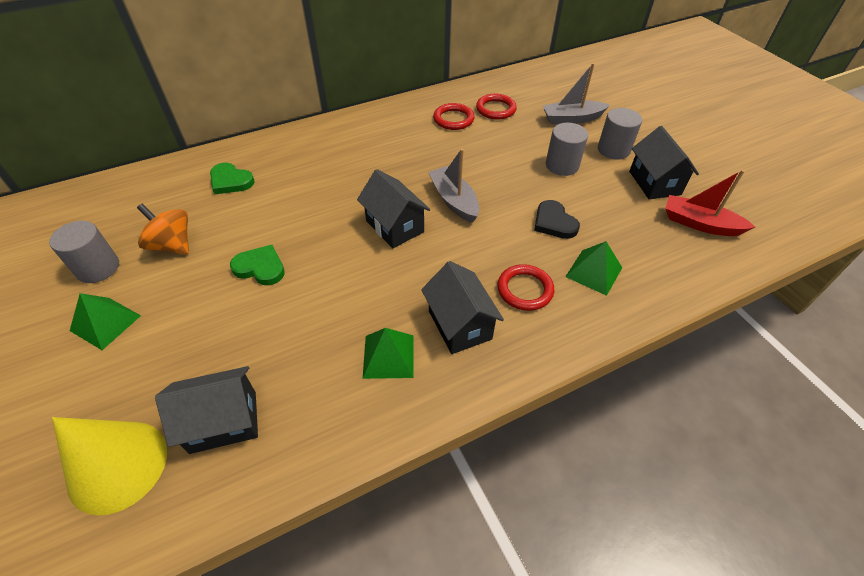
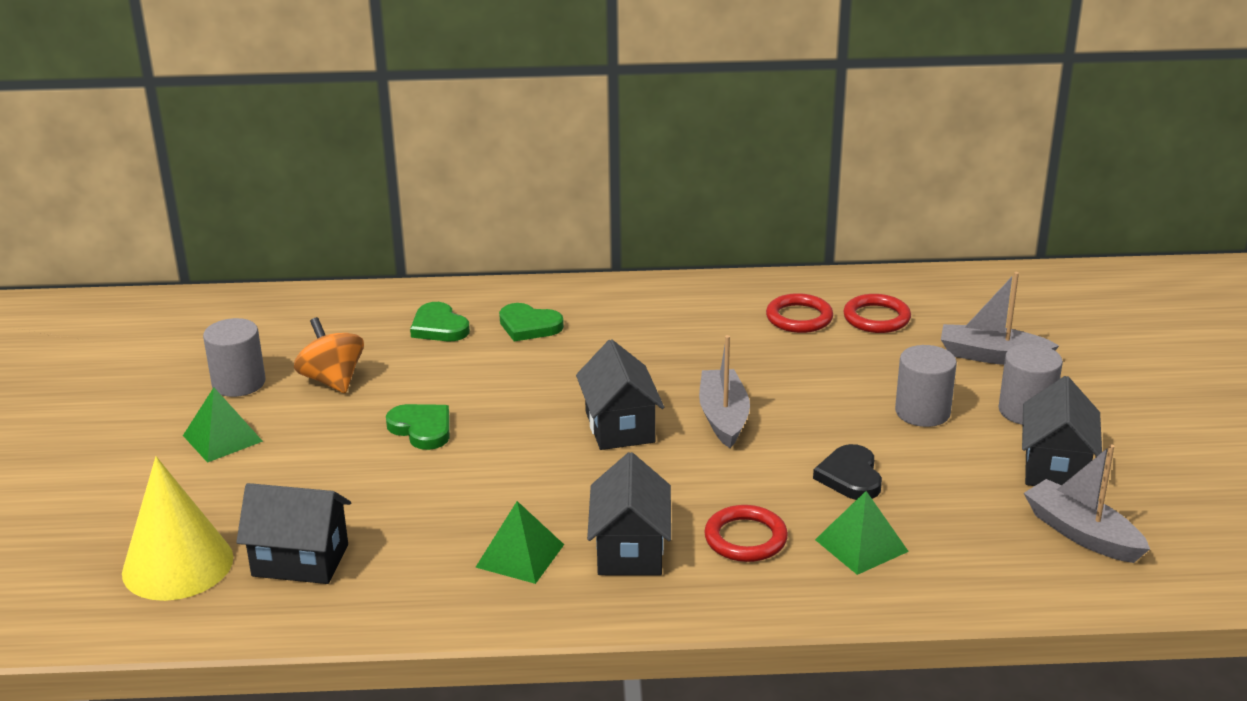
camera: 25 degrees right, 20 degrees down
red boat [665,170,755,236] -> grey boat [1024,444,1150,563]
none -> green heart [499,303,564,341]

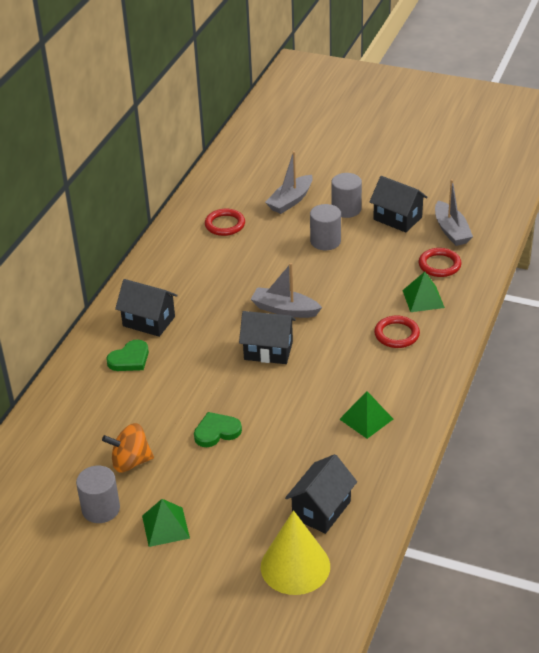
camera: 65 degrees left, 10 degrees up
green heart [410,302,470,341] -> none
black house [587,452,671,576] -> black house moved to [115,279,178,337]
red ring [766,293,833,333] -> red ring moved to [419,248,462,277]
black heart [813,444,882,500] -> none
grey boat [1024,444,1150,563] -> grey boat turned 90 degrees counterclockwise [435,179,473,246]

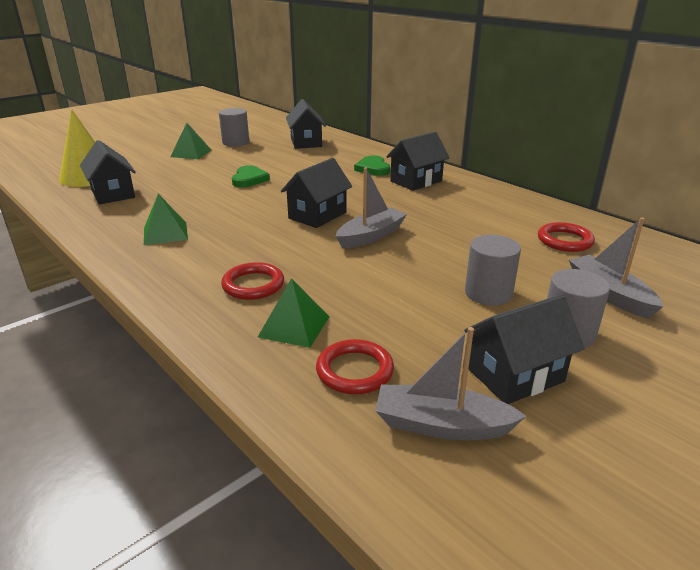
camera: 115 degrees right, 10 degrees down
orange spinning top [102,423,154,472] -> none
none -> black house [286,99,326,149]

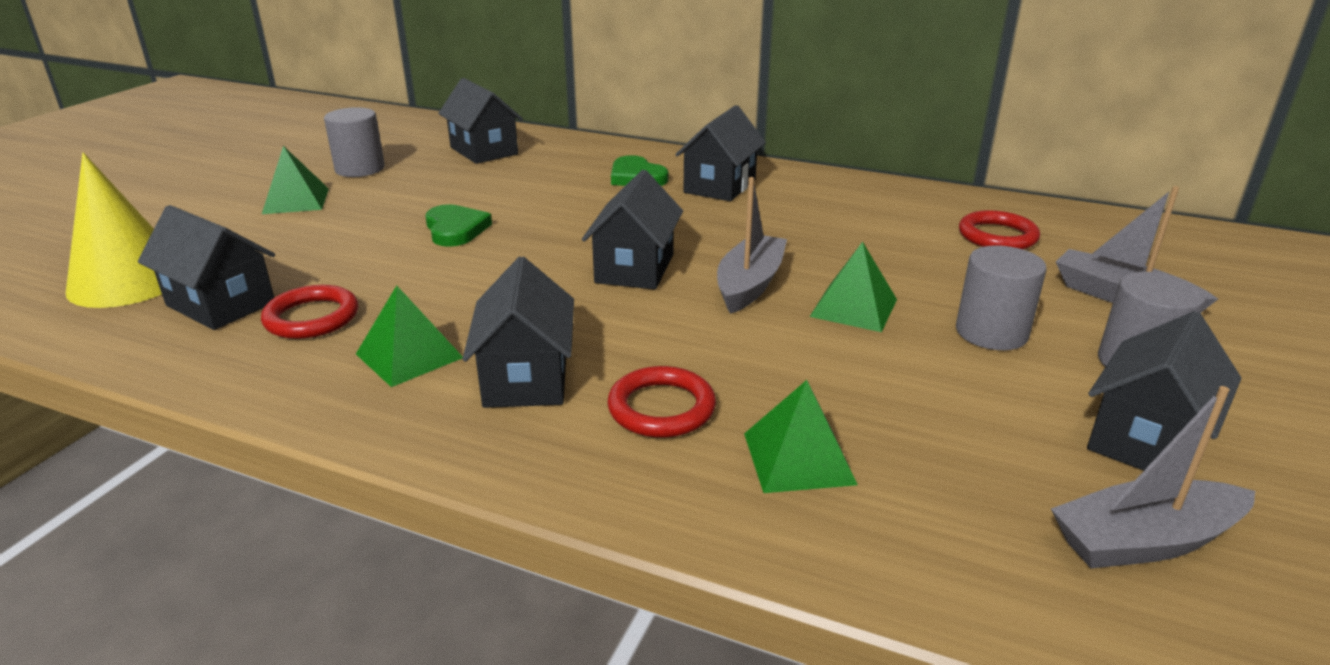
camera: 25 degrees left, 0 degrees up
red ring [316,339,394,394] -> red ring moved to [261,285,358,339]
none -> black house [463,256,574,408]
none -> green pyramid [810,242,897,332]

